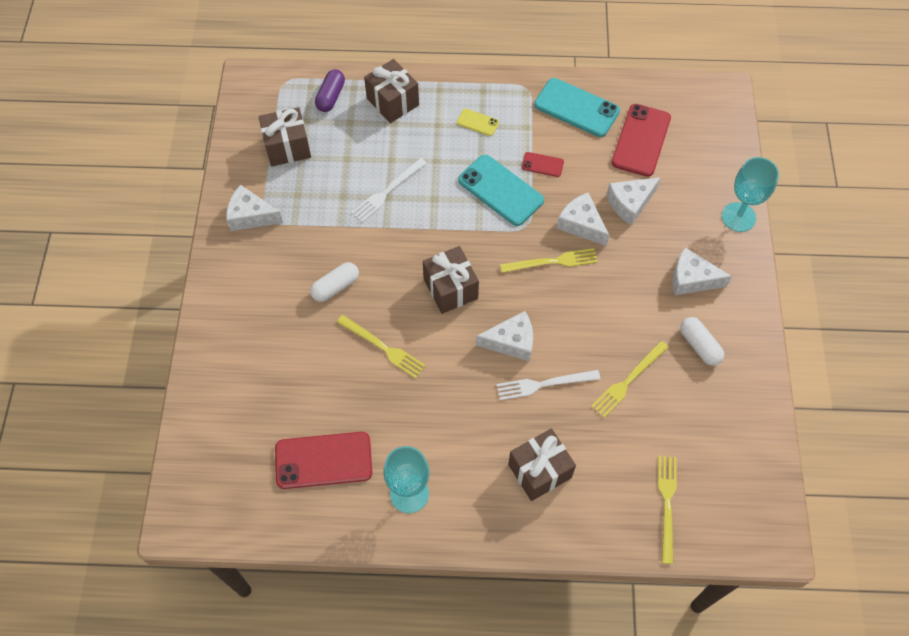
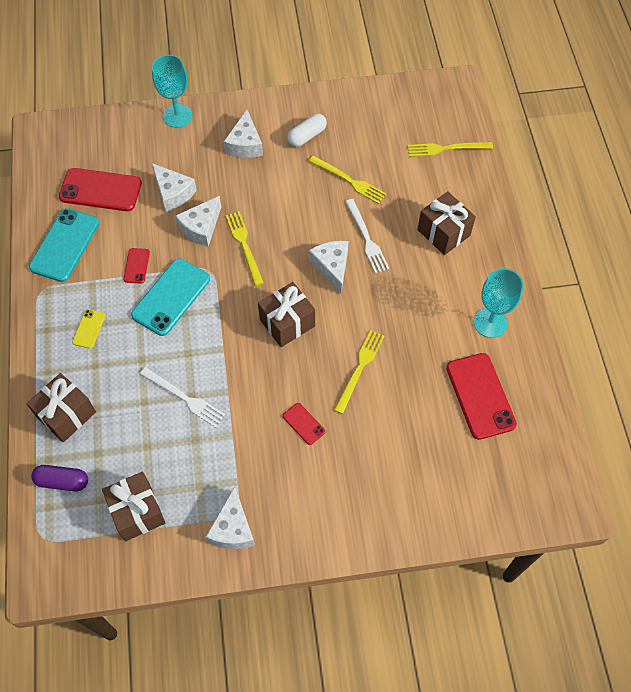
camera: 100 degrees left, 0 degrees up
white capsule [310,262,359,302] -> red phone [283,403,325,445]

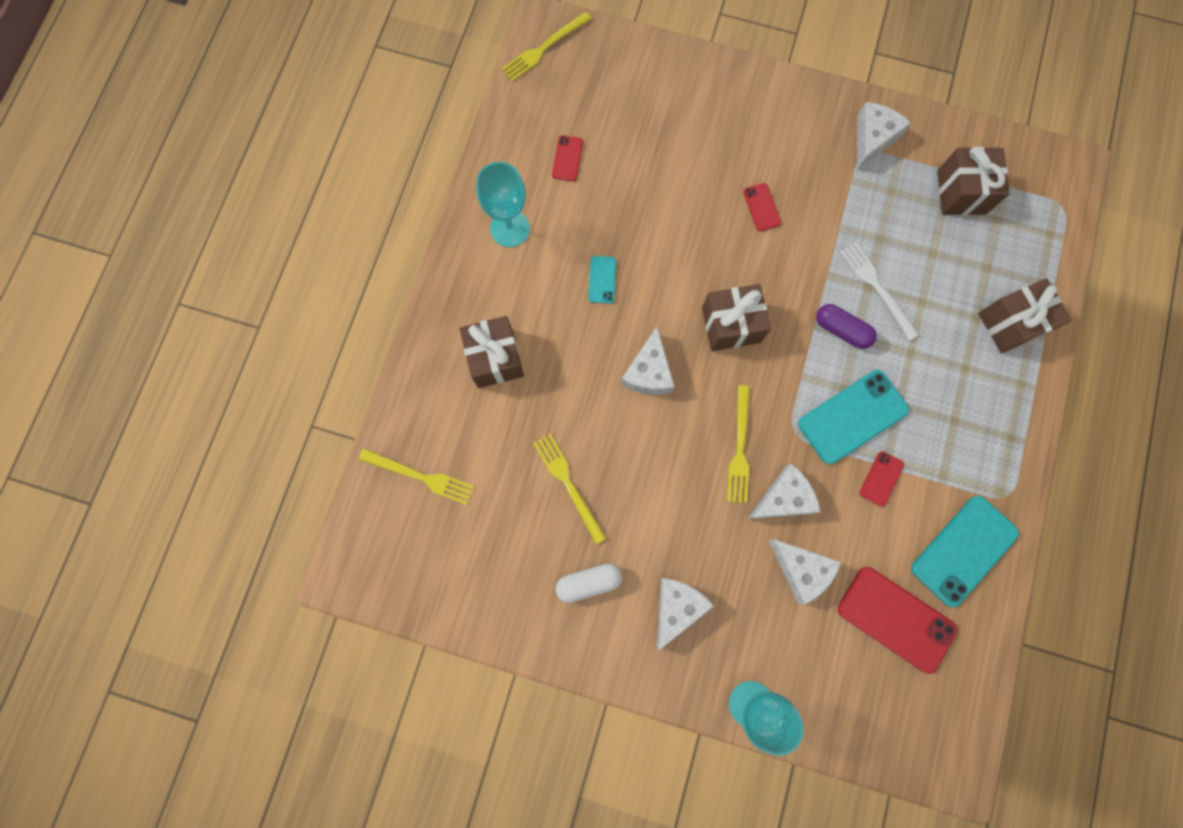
camera: 155 degrees left, 15 degrees up
purple capsule [31,465,88,492] -> purple capsule moved to [816,304,877,349]
yellow phone [72,309,106,349] -> none
white cheese [152,163,197,212] -> white cheese turned 150 degrees clockwise [768,539,841,605]
yellow fork [334,330,385,414] -> yellow fork moved to [502,12,592,81]
white fork [345,199,389,273] -> none
red phone [446,353,517,440] -> red phone [552,135,583,181], size x0.49
none -> turquoise phone [588,256,617,304]

